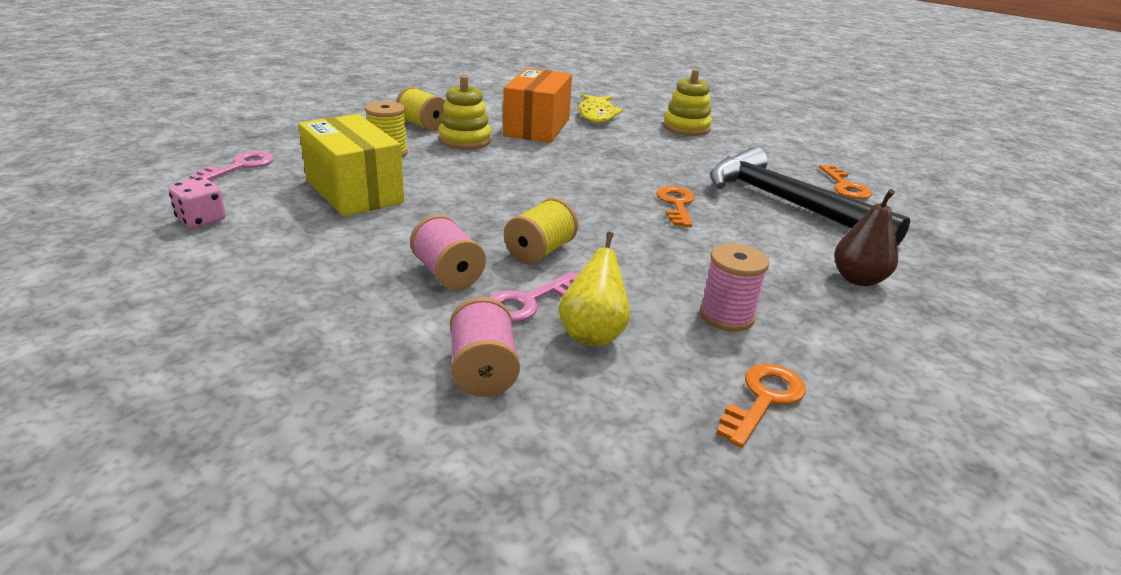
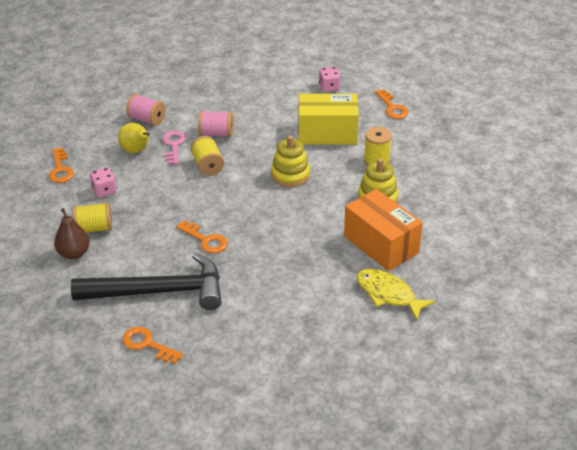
camera: 130 degrees right, 10 degrees up
pink key [189,151,274,180] -> orange key [375,89,409,119]
yellow spool [396,87,445,131] -> yellow spool moved to [72,202,112,233]
yellow stacking toy [663,69,712,136] -> yellow stacking toy moved to [271,136,310,187]
pink spool [700,243,769,332] -> pink dice [90,168,117,198]

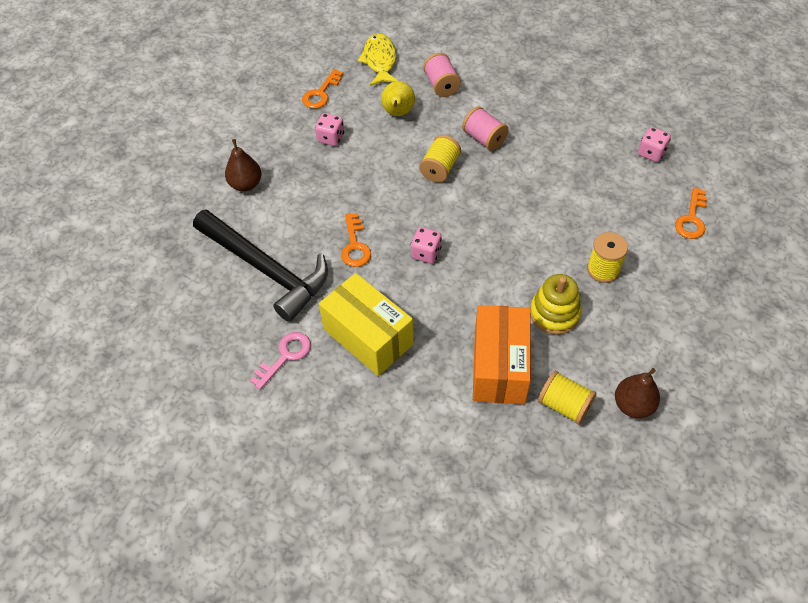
camera: 45 degrees right, 15 degrees up
yellow spool [72,202,112,233] -> yellow spool moved to [538,371,596,424]
orange key [122,327,183,364] -> none
pink key [162,131,186,165] -> pink key moved to [250,332,311,390]
yellow stacking toy [271,136,310,187] -> none
yellow box [299,94,359,145] -> yellow box moved to [319,273,414,376]
yellow fish [357,269,435,320] -> yellow fish moved to [358,33,398,86]
none -> pink dice [411,227,442,263]
none -> brown pear [615,368,660,418]

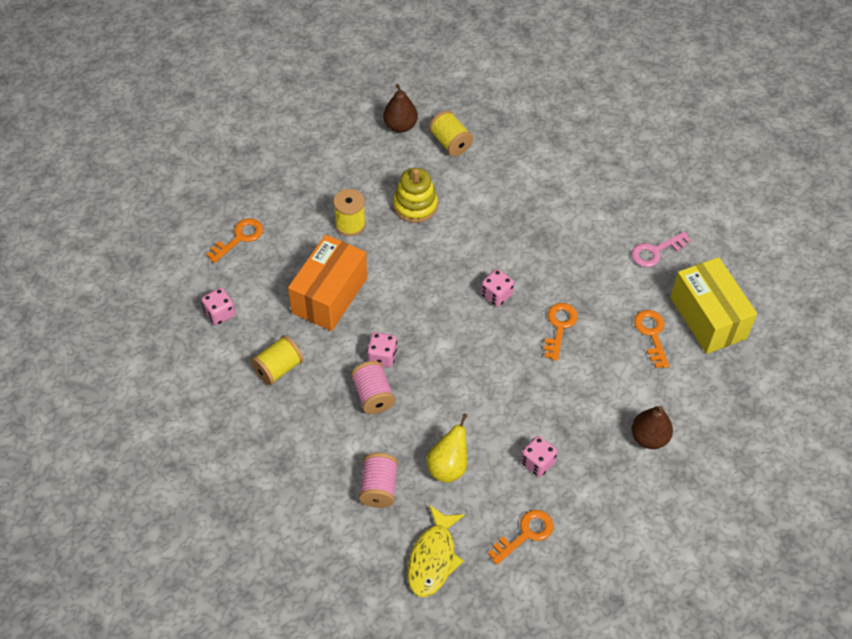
camera: 160 degrees left, 0 degrees up
black hammer [193,209,328,322] -> orange key [634,310,669,368]
yellow box [319,273,414,376] -> yellow box moved to [670,257,757,354]
yellow spool [419,135,461,182] -> yellow spool moved to [251,335,304,385]
orange box [473,305,531,404] -> orange box moved to [288,235,367,331]
none -> pink dice [367,332,397,367]

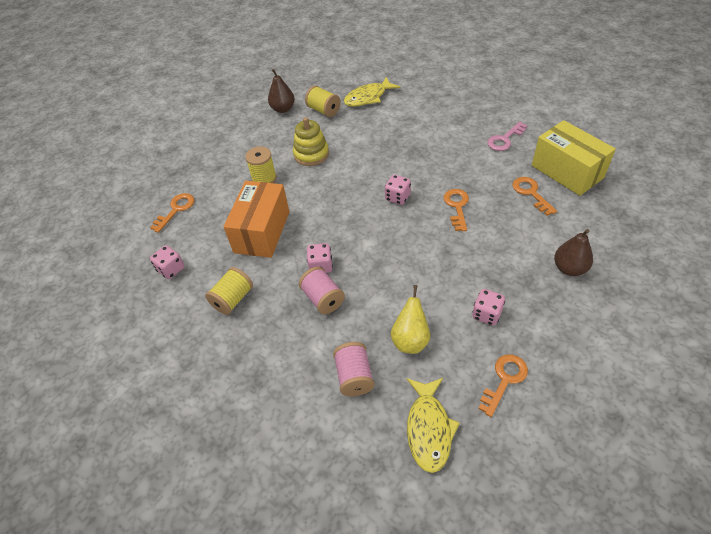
camera: 10 degrees left, 5 degrees down
none -> yellow fish [344,77,400,107]

